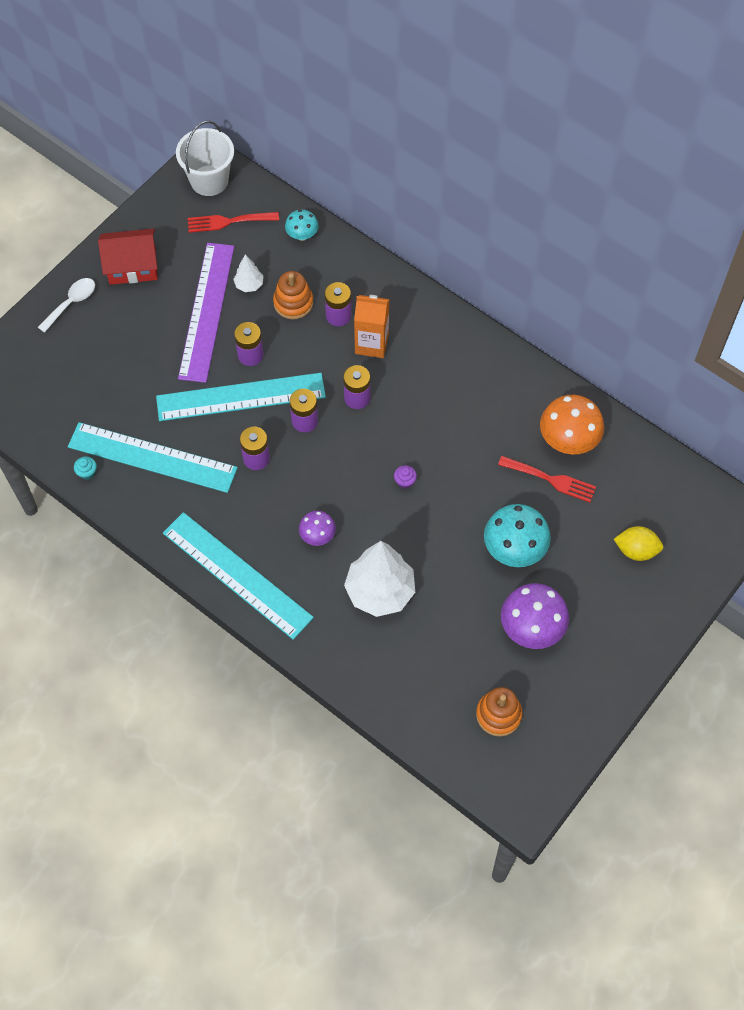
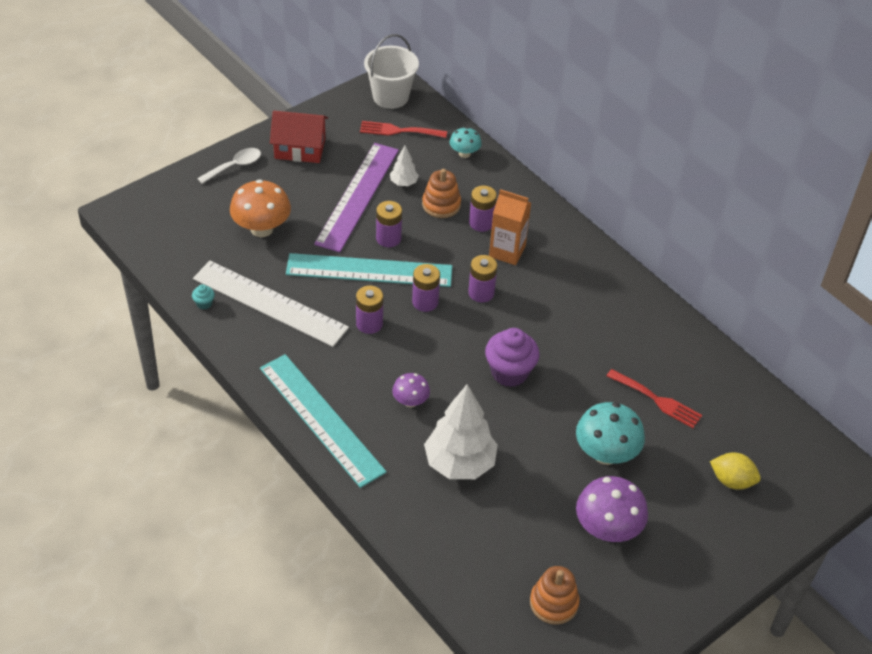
camera: 10 degrees right, 15 degrees down
turquoise ruler [68,422,238,493] -> white ruler [193,261,349,347]
purple cupcake [394,465,417,489] -> purple cupcake [485,328,540,387], size x2.31
orange mushroom [540,395,604,455] -> orange mushroom moved to [230,179,291,237]

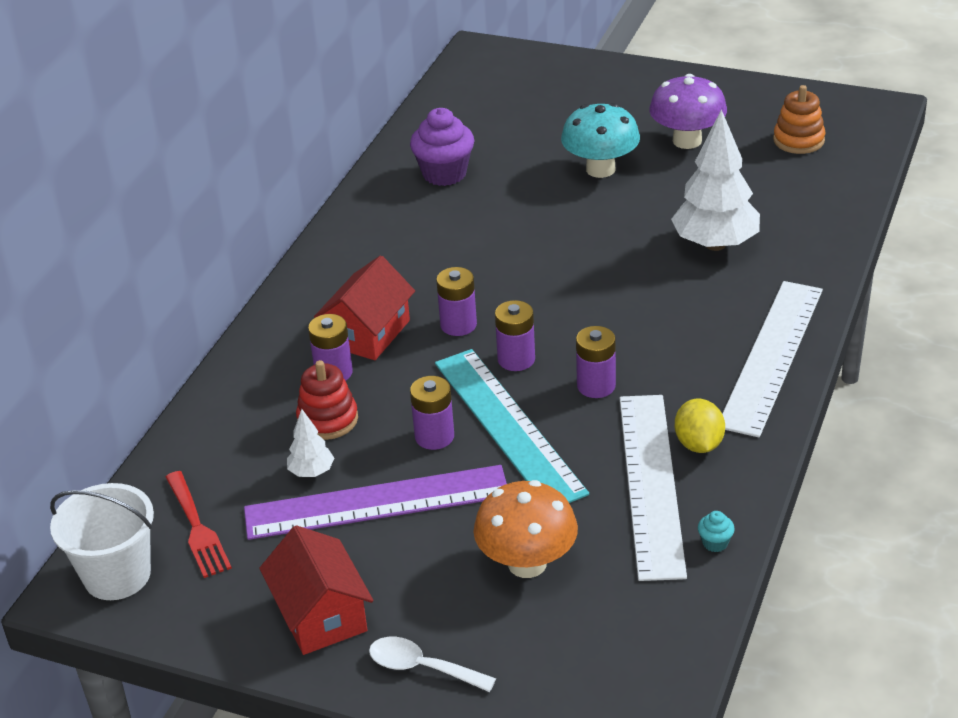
camera: 115 degrees left, 10 degrees down
turquoise ruler [260,354,387,488] -> white ruler [722,281,823,438]
purple mushroom [392,373,430,407] -> none
orange stacking toy [422,169,461,218] -> red stacking toy [296,360,358,440]
turquoise mushroom [450,127,482,158] -> none
purple cupcake [485,328,540,387] -> purple cupcake moved to [410,108,474,186]
orange carton [489,189,531,265] -> red house [314,255,415,360]
red fork [607,369,702,428] -> none
yellow lemon [710,453,761,490] -> yellow lemon moved to [675,399,725,453]

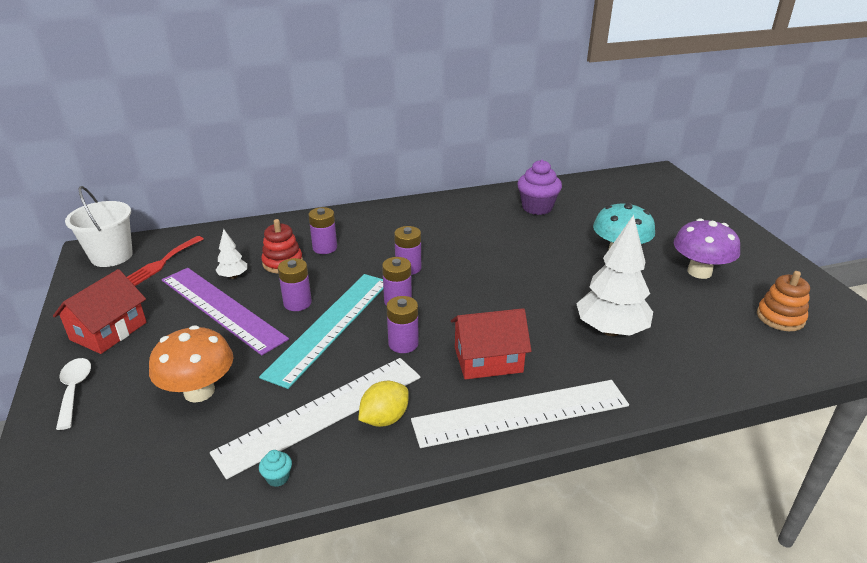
camera: 50 degrees right, 5 degrees down
red house [314,255,415,360] -> red house moved to [451,308,531,379]

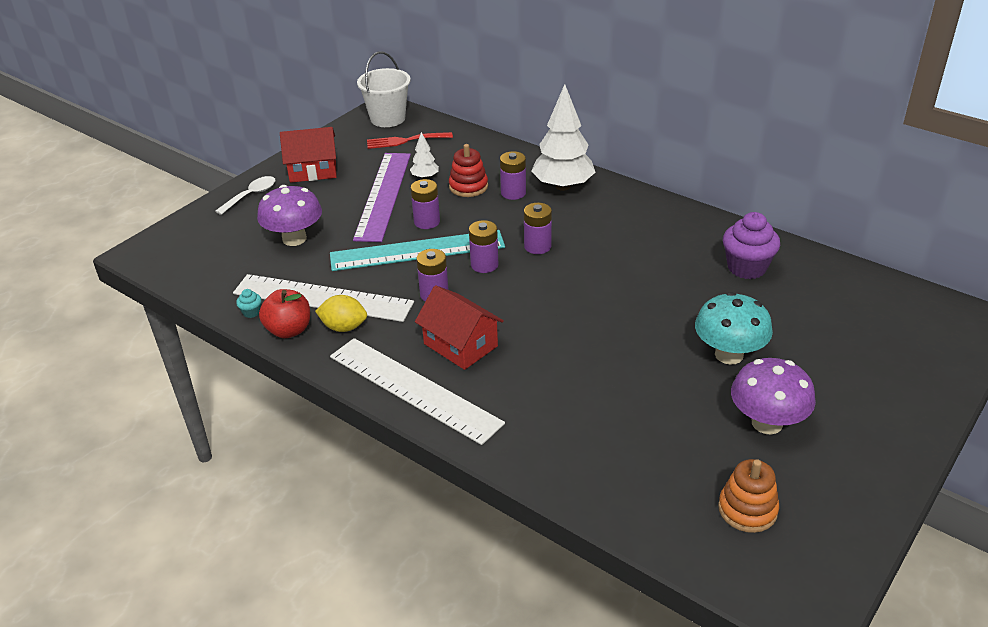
camera: 55 degrees right, 5 degrees up
orange mushroom [149,325,233,403] -> purple mushroom [257,185,322,246]
white tree [576,215,653,336] -> white tree moved to [531,84,595,191]
none -> red apple [259,289,310,338]

